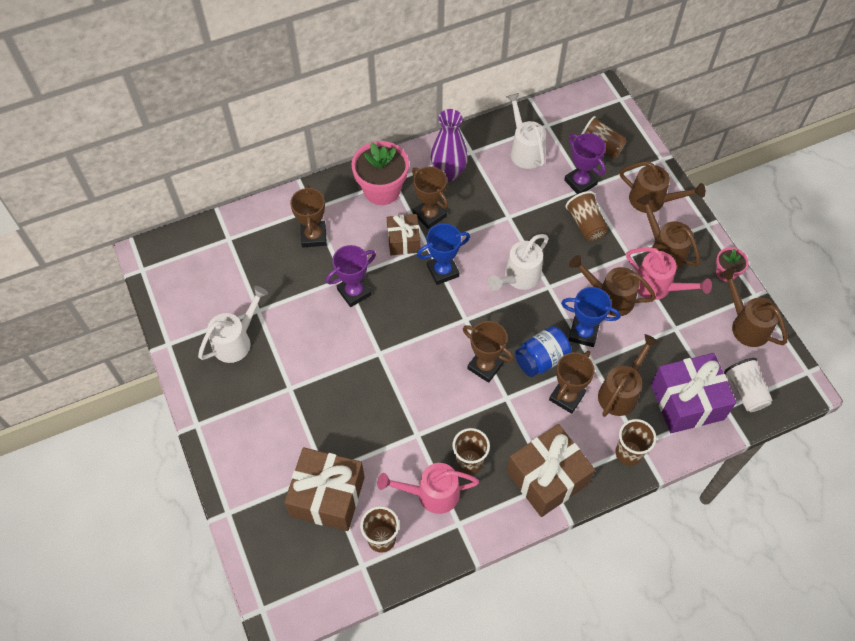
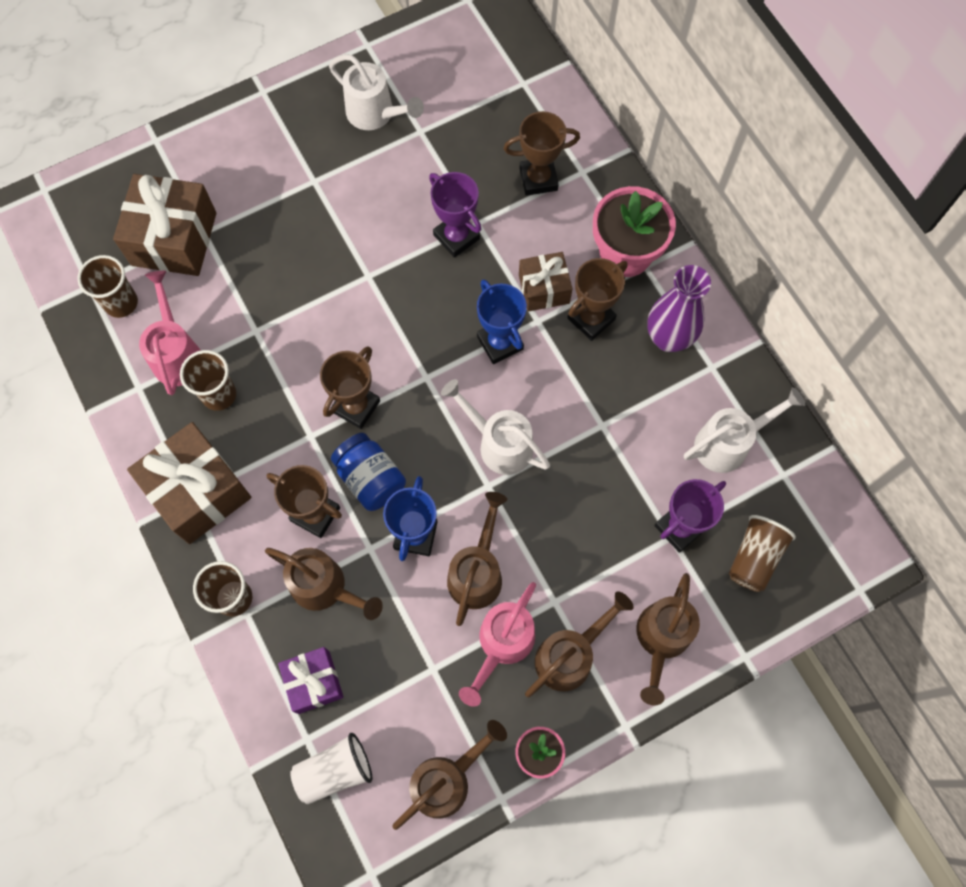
camera: 85 degrees right, 10 degrees up
brown cup [565,191,608,241] -> none
purple gift [651,353,736,433] -> purple gift [278,647,344,714], size x0.59

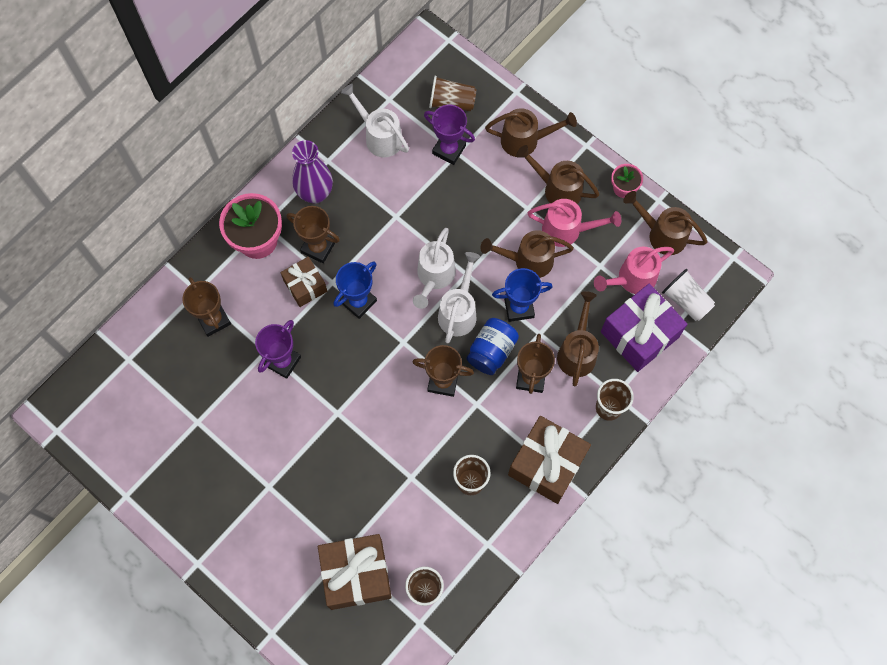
camera: 110 degrees left, 0 degrees up
pink watering can [139,271,201,395] -> pink watering can moved to [594,247,674,294]
purple gift [278,647,344,714] -> purple gift [601,284,688,372], size x1.70
white watering can [329,54,424,130] -> white watering can moved to [438,252,480,344]

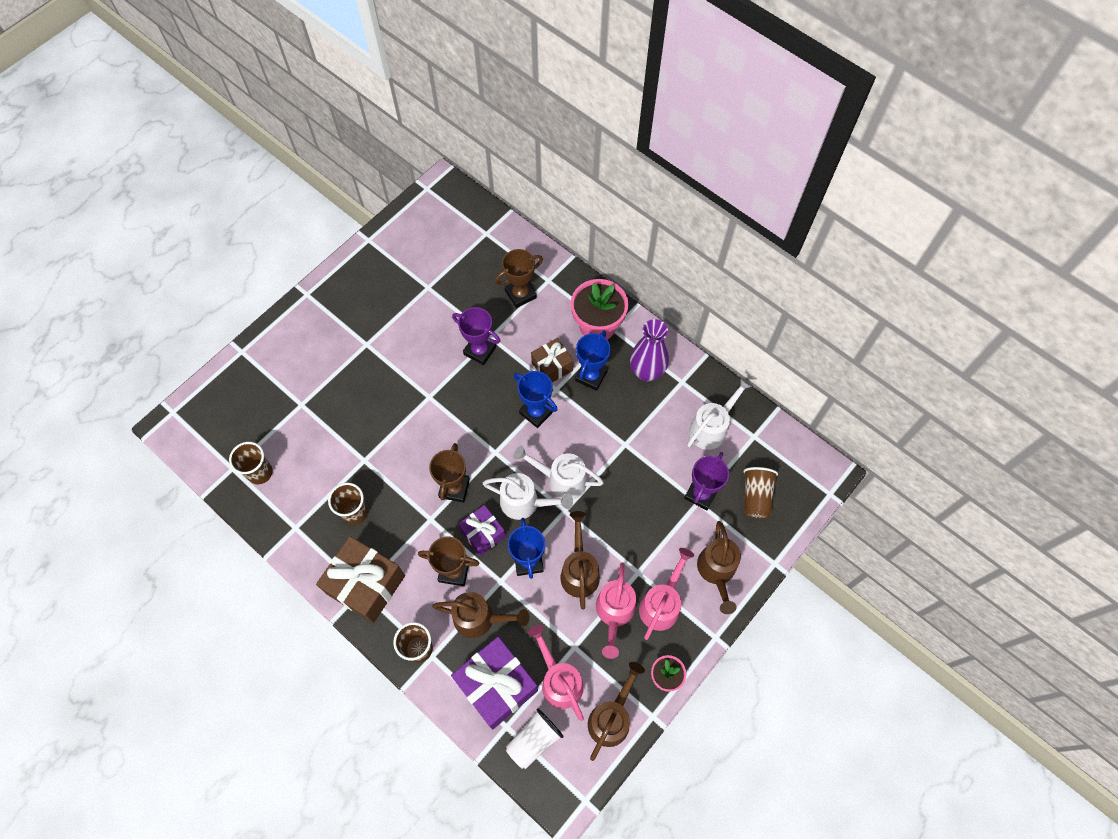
camera: 90 degrees right, 5 degrees down
brown trophy [287,206,340,263] -> blue trophy [575,331,611,391]
brown gift [318,534,392,610] -> none
blue jar [467,318,519,375] -> purple gift [458,505,506,556]
brown watering can [516,145,600,204] -> pink watering can [639,548,694,640]

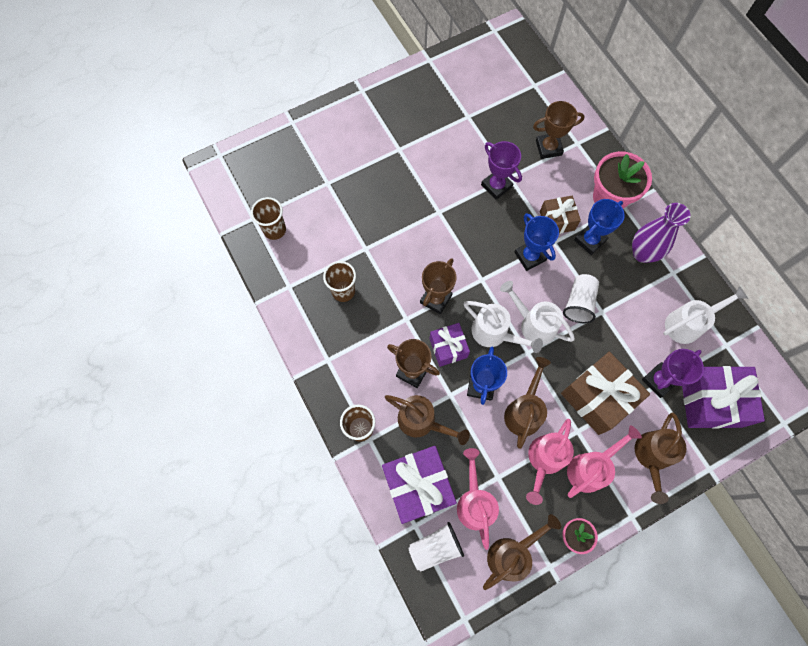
camera: 20 degrees right, 5 degrees up
brown gift [316,536,405,623] -> brown gift moved to [561,352,650,435]
brown cup [744,467,778,518] -> purple gift [682,366,765,429]
none -> white cup [563,274,599,323]

